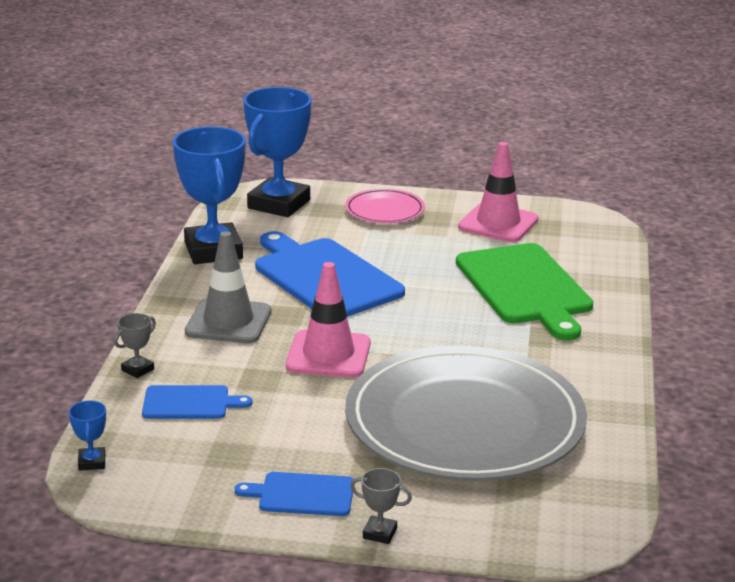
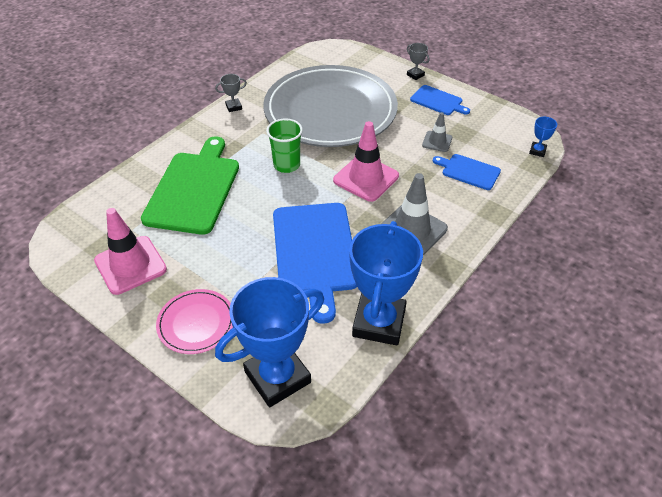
camera: 150 degrees left, 20 degrees up
grey trophy [114,313,156,378] -> grey trophy moved to [215,74,247,112]
none -> green cup [266,118,303,173]
none -> grey traffic cone [422,112,452,152]

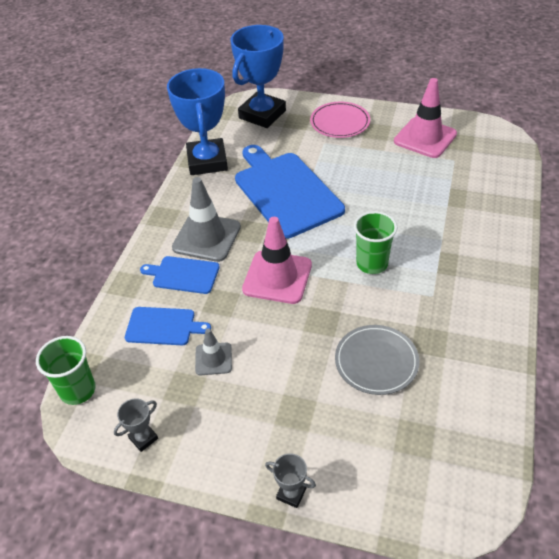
camera: 160 degrees right, 0 degrees up
green cutting board [141,136,239,235] -> none
grey trophy [215,74,247,112] -> grey trophy moved to [114,398,158,452]
grey plate [263,65,398,147] -> grey plate [335,325,419,395], size x0.43
blue cutting board [410,85,470,115] -> blue cutting board moved to [140,256,220,294]
blue trophy [529,117,557,157] -> green cup [36,336,96,405]

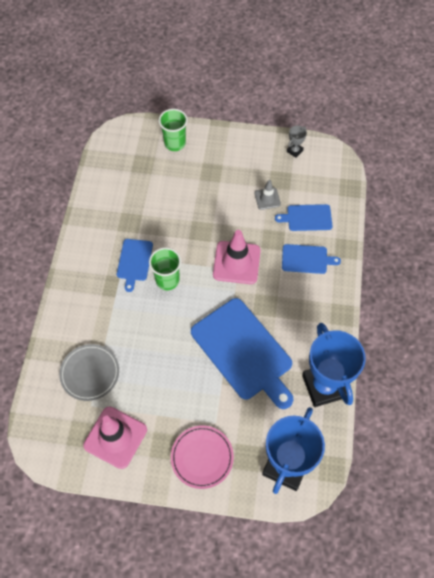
camera: 170 degrees right, 15 degrees up
green cup [36,336,96,405] -> green cup moved to [159,109,188,151]
grey traffic cone [172,177,241,262] -> none
grey trophy [265,453,316,508] -> none
grey plate [335,325,419,395] -> grey plate moved to [59,344,119,401]
none -> blue cutting board [117,239,153,292]

